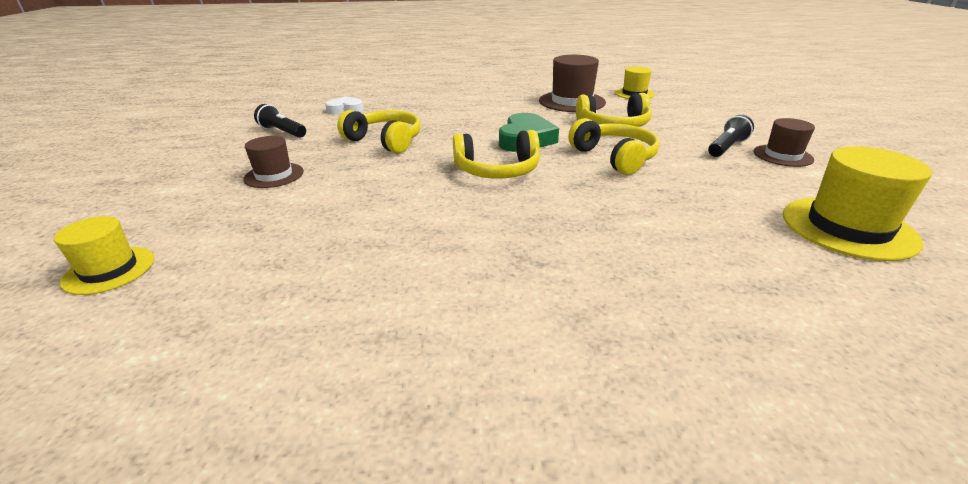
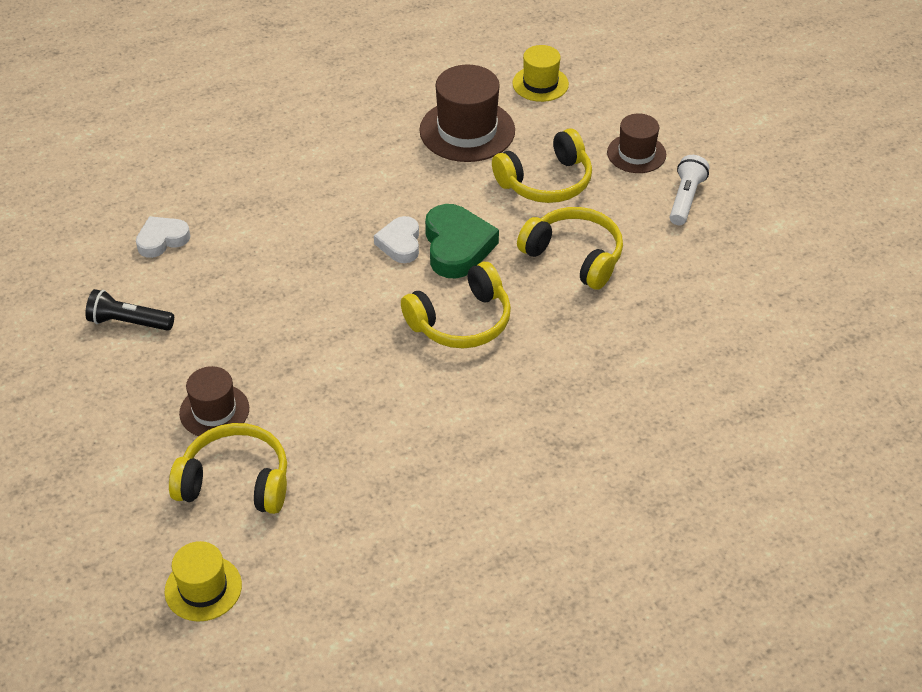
camera: 25 degrees left, 15 degrees up
yellow headphones [337,110,421,153] -> yellow headphones moved to [169,423,287,514]
black flashlight [708,115,754,157] -> white flashlight [670,155,709,225]
brown hat [753,118,815,167] -> brown hat moved to [607,113,666,173]
yellow hat [783,146,932,261] -> none
none -> white heart [374,216,419,263]

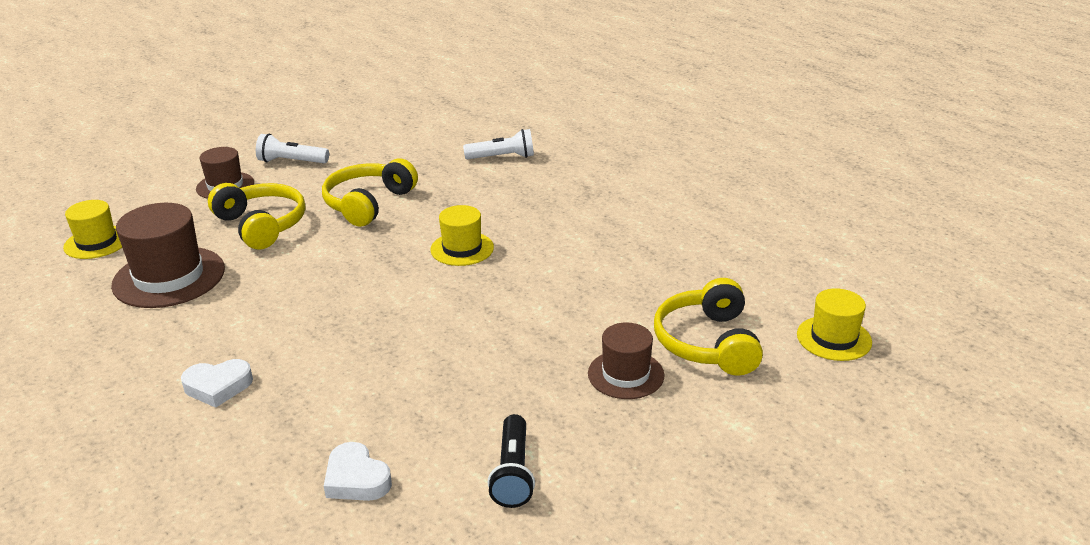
camera: 100 degrees left, 15 degrees down
white heart [374,216,419,263] -> white heart moved to [181,359,253,408]
yellow headphones [401,262,511,348] -> yellow hat [430,205,494,266]
green heart [425,204,499,278] -> none
none -> white flashlight [463,129,534,159]

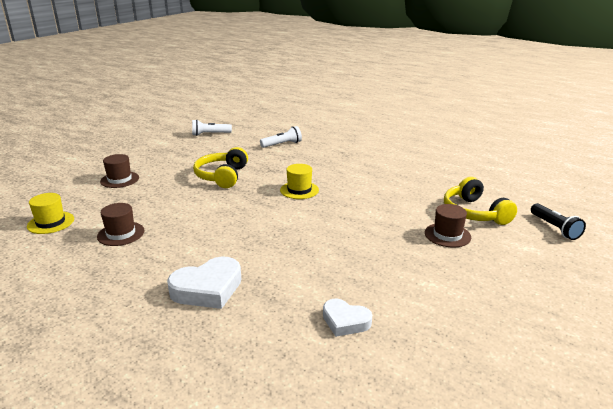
camera: 20 degrees left, 5 degrees down
brown hat [111,203,225,308] -> brown hat [97,203,144,246], size x0.61
white heart [181,359,253,408] -> white heart [167,256,241,309], size x1.59
yellow headphones [208,183,305,249] -> none
white flashlight [256,134,329,163] -> white flashlight moved to [192,120,232,136]
black flashlight [487,414,535,508] -> black flashlight moved to [531,203,586,240]
yellow hat [797,288,872,361] -> none

